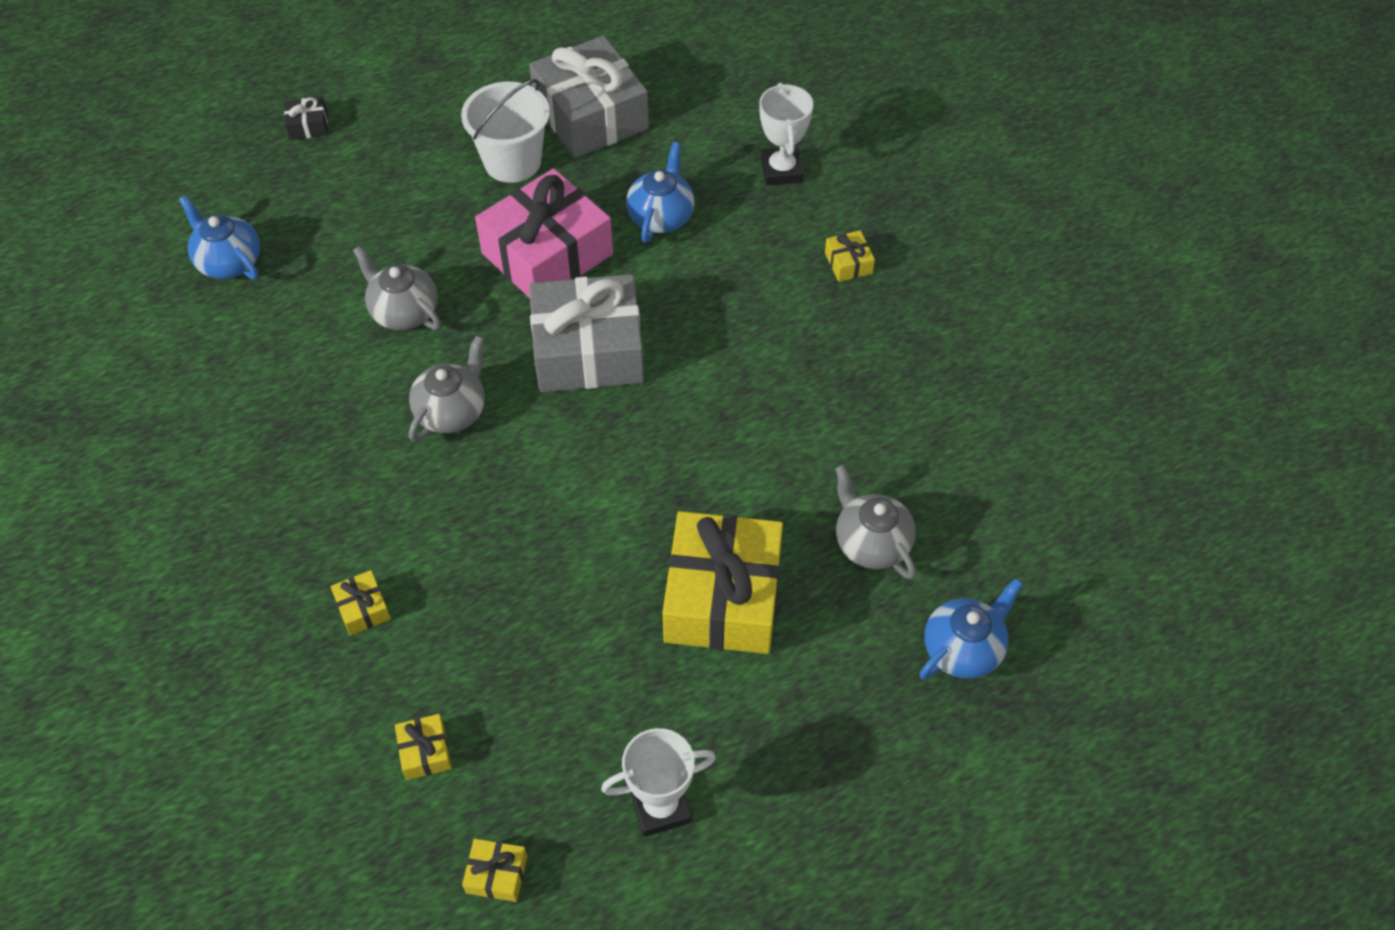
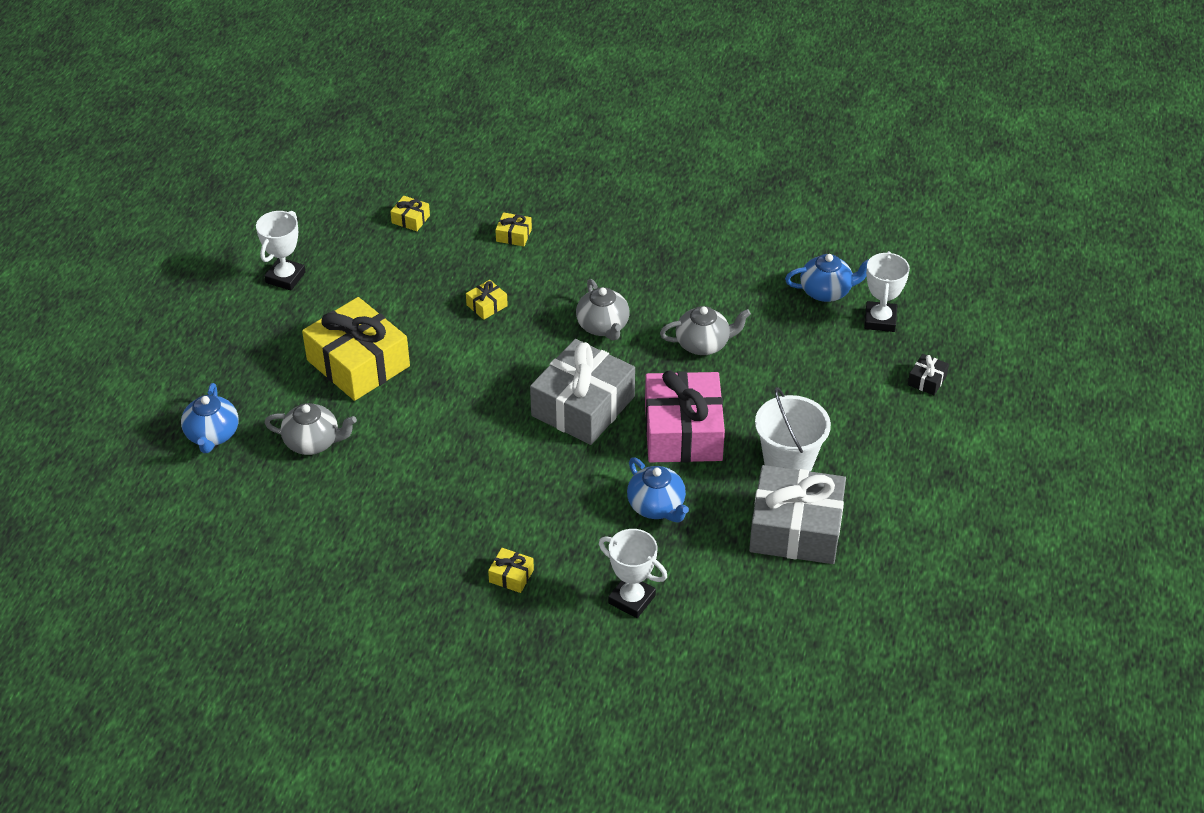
camera: 130 degrees right, 10 degrees down
yellow gift [462,839,527,902] -> yellow gift moved to [466,280,508,320]
none -> white trophy [864,251,910,332]

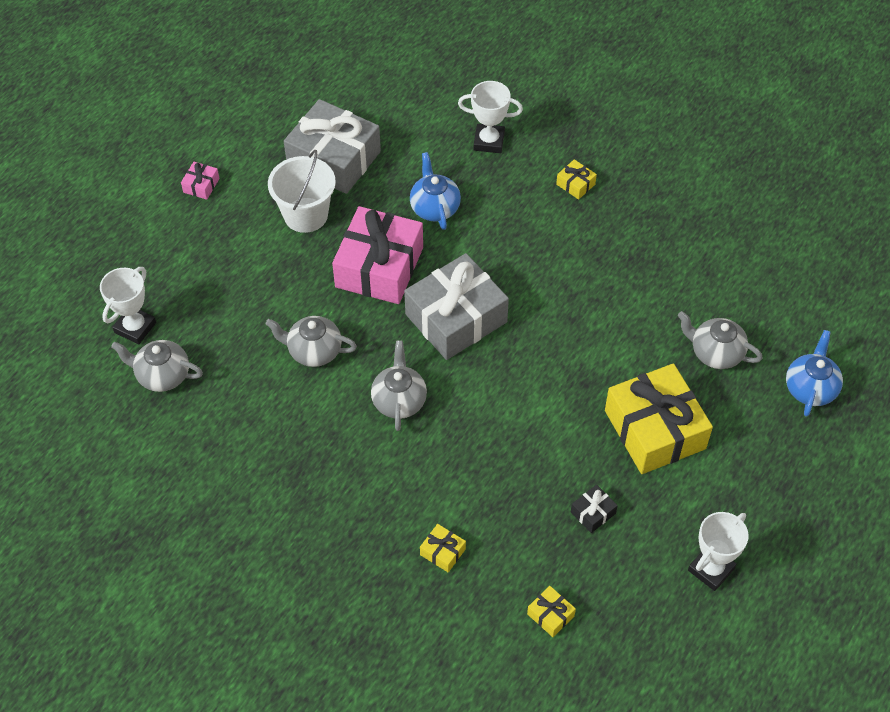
camera: 160 degrees left, 10 degrees up
yellow gift [466,280,508,320] -> none
white trophy [599,529,667,618] -> white trophy turned 45 degrees counterclockwise [458,81,523,153]
blue teapot [785,254,869,302] -> grey teapot [111,340,203,392]
black gift [908,354,949,395] -> black gift moved to [571,485,618,533]
none -> pink gift [181,162,220,200]

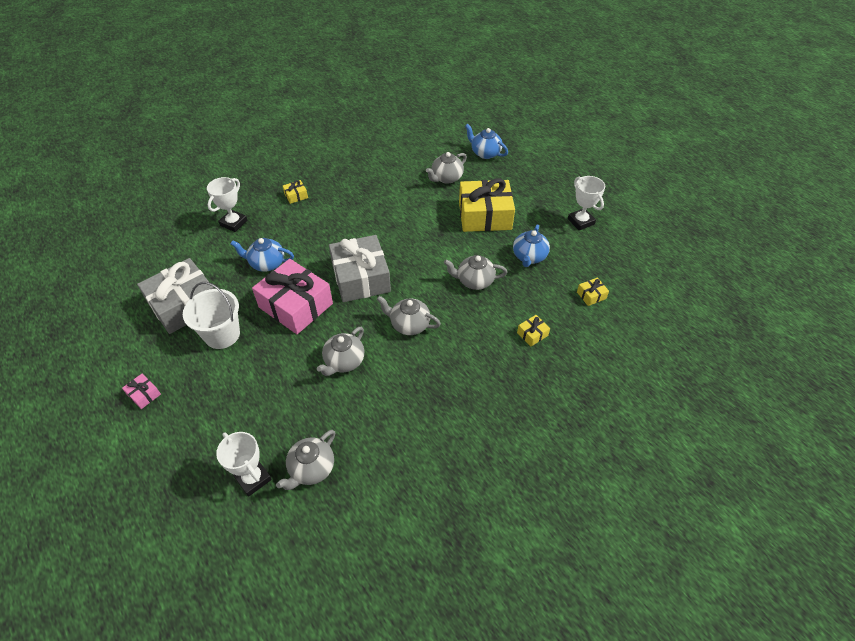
camera: 70 degrees left, 5 degrees down
black gift [571,485,618,533] -> blue teapot [513,224,550,267]
none -> grey teapot [444,255,507,290]

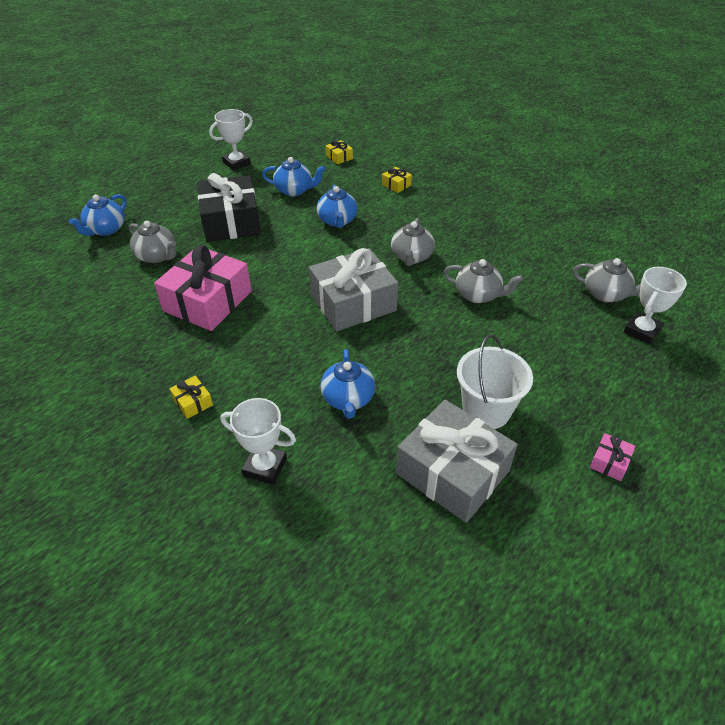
camera: 100 degrees left, 5 degrees down
pink gift [252,259,333,334] -> pink gift moved to [154,245,252,331]
grey teapot [444,255,507,290] -> blue teapot [317,185,358,228]
yellow gift [459,178,515,232] -> black gift [197,173,261,242]

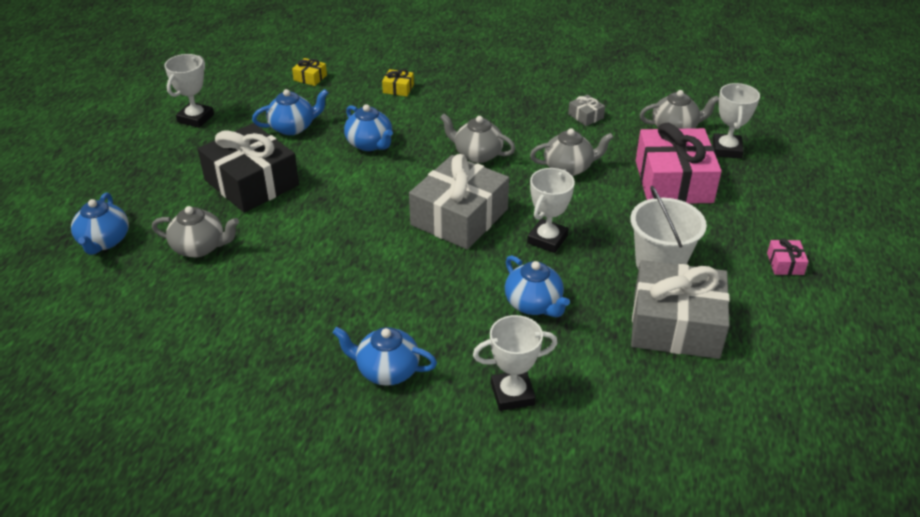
camera: 30 degrees left, 5 degrees down
pink gift [154,245,252,331] -> pink gift moved to [636,123,722,204]
yellow gift [169,376,213,419] -> blue teapot [332,327,437,386]
grey teapot [391,218,435,266] -> grey teapot turned 135 degrees clockwise [440,114,516,163]
none -> white trophy [527,168,575,253]
none -> grey gift [568,94,605,126]

